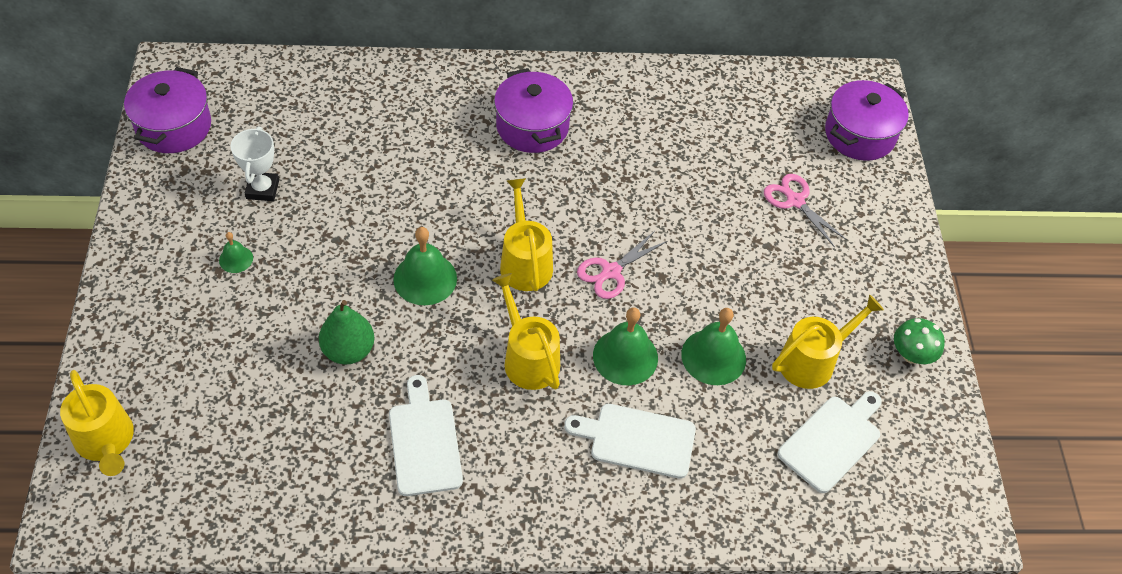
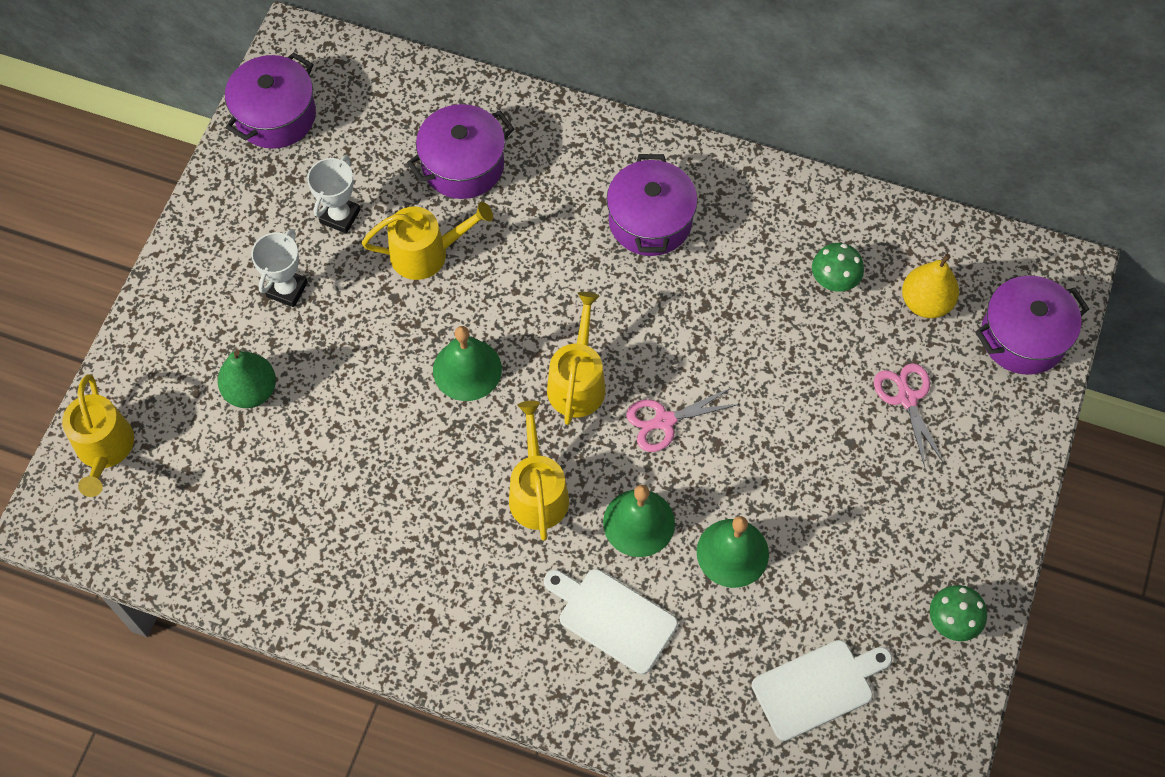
camera: 25 degrees right, 10 degrees up
green bell [219,232,253,273] -> white trophy [251,229,308,307]
green pear [319,300,374,364] -> green pear moved to [218,350,276,408]
white cutting board [389,375,463,496] -> none
yellow watering can [772,294,884,389] -> yellow watering can moved to [362,202,493,280]
none -> purple pot [407,104,514,199]
none -> green mushroom [812,243,864,292]
none -> yellow pear [902,254,959,318]

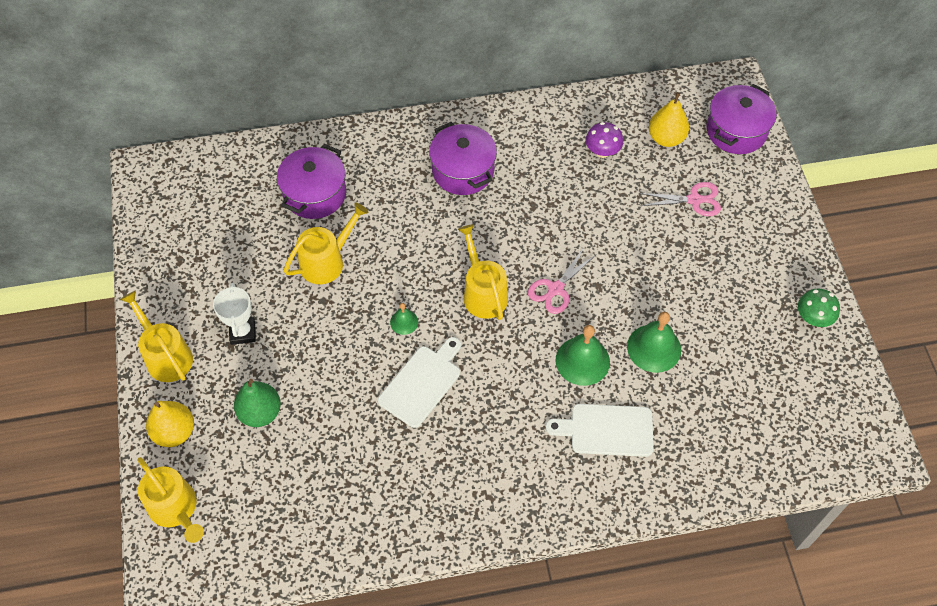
camera: 30 degrees left, 5 degrees down
purple pot [225,52,316,149] -> none
white trophy [307,155,360,234] -> none
green bell [433,326,502,401] -> green bell [390,303,418,335], size x0.53
yellow watering can [509,401,569,541] -> yellow watering can moved to [120,290,193,382]
white cutting board [752,640,892,741] -> white cutting board moved to [378,337,461,428]
green mushroom [812,243,864,292] -> purple mushroom [585,122,623,158]
pink scissors [874,363,944,467] -> pink scissors turned 135 degrees clockwise [639,182,721,216]
none -> yellow pear [146,401,194,447]

